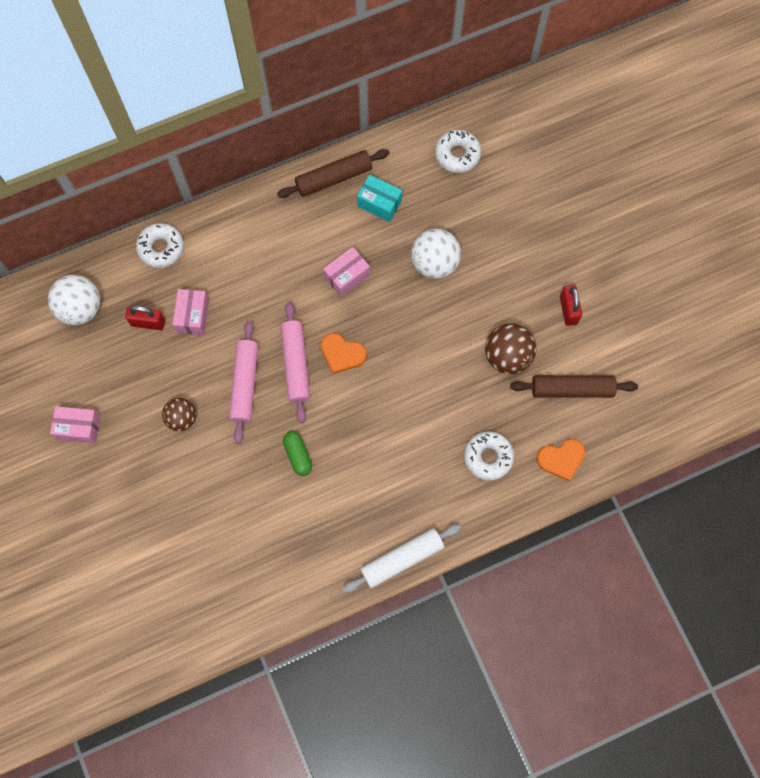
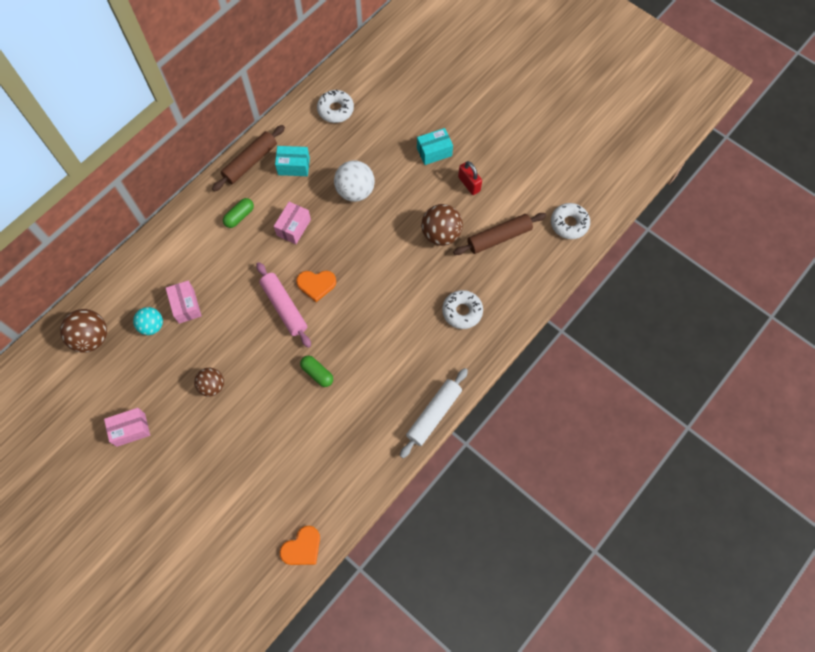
camera: 25 degrees left, 5 degrees down
white ball [48,275,100,325] -> brown ball [60,309,107,353]
red padlock [125,306,165,330] -> turquoise ball [133,307,163,335]
white donut [136,223,184,268] -> white donut moved to [551,203,590,239]
pink rolling pin [229,321,258,444] -> none
orange heart [537,439,585,481] -> orange heart moved to [280,526,320,565]
none -> green capsule [223,198,254,228]
none -> turquoise box [417,128,453,165]

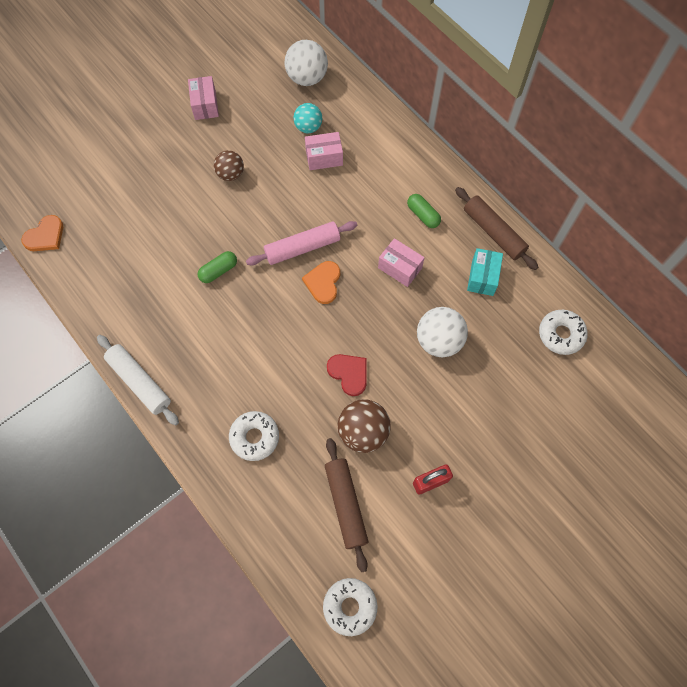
camera: 100 degrees right, 0 degrees up
brown ball [60,309,107,353] -> white ball [285,40,328,86]
orange heart [280,526,320,565] -> orange heart turned 105 degrees counterclockwise [21,215,63,251]
turquoise box [417,128,453,165] -> none
none -> red heart [327,354,367,396]

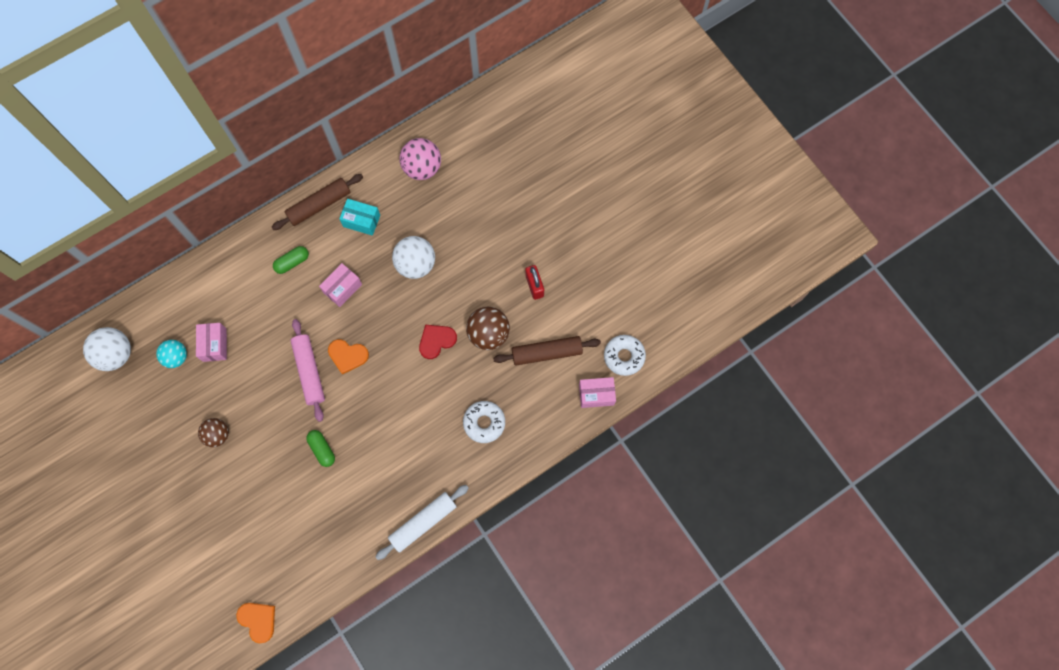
camera: 85 degrees left, 5 degrees up
pink box [188,76,219,120] -> pink box moved to [579,377,616,408]
white donut [539,310,588,355] -> pink ball [399,138,441,180]

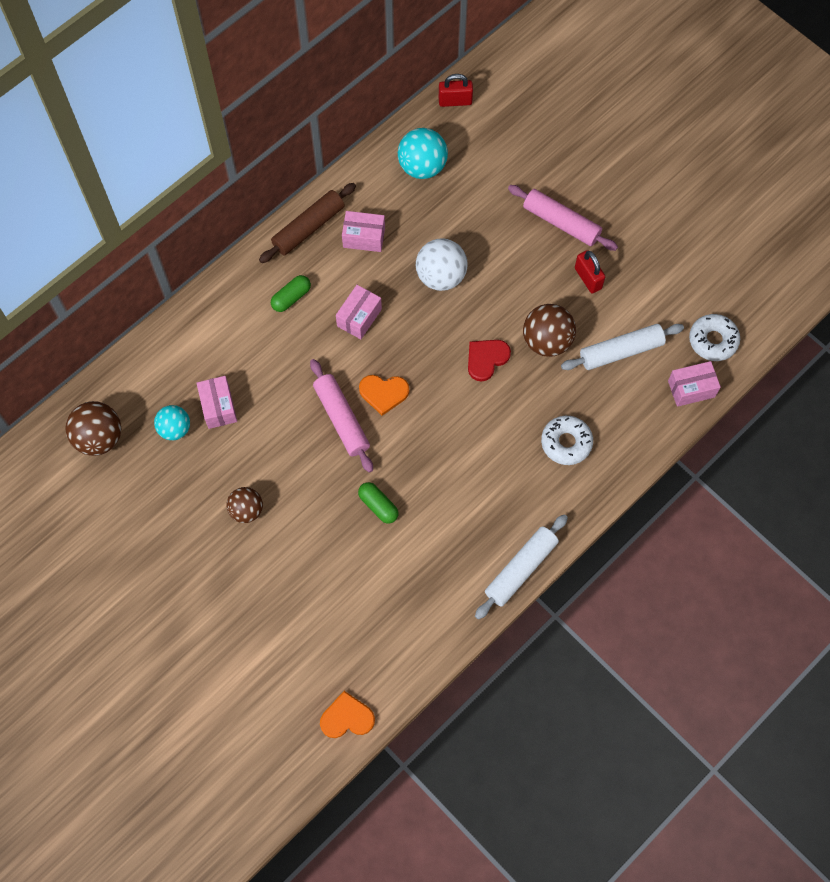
camera: 10 degrees left, 5 degrees down
white ball [83,327,131,371] -> brown ball [65,401,121,456]
orange heart [236,603,275,643] -> orange heart turned 45 degrees counterclockwise [320,691,375,738]
turquoise box [339,199,380,236] -> pink box [342,211,385,252]
pink ball [399,138,441,180] -> turquoise ball [398,128,448,179]
brown rolling pin [493,336,601,366] -> white rolling pin [561,324,684,370]
none -> red padlock [439,74,473,107]
none -> pink rolling pin [508,185,618,251]

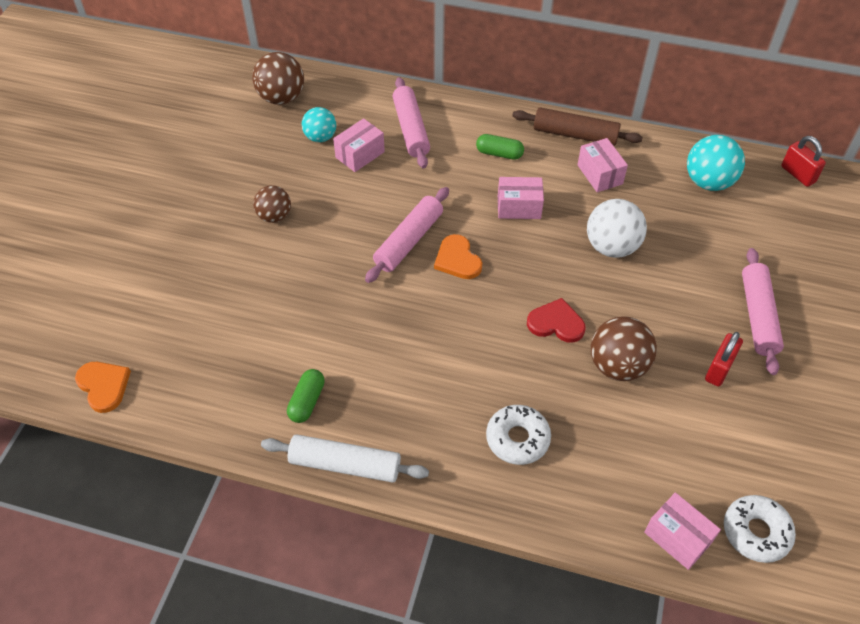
camera: 60 degrees right, 15 degrees down
green capsule [358,482,399,524] -> green capsule moved to [287,369,325,423]
white rolling pin [561,324,684,370] -> none
none -> pink rolling pin [393,77,430,169]

